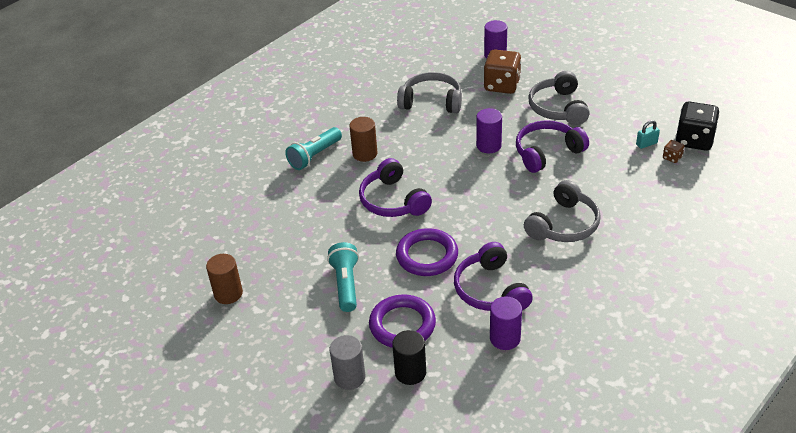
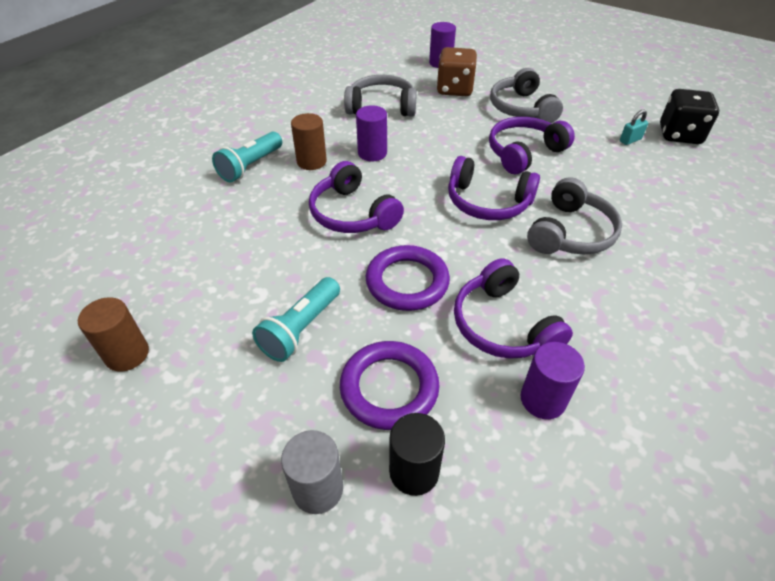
camera: 10 degrees left, 5 degrees up
turquoise flashlight [327,242,359,312] -> turquoise flashlight turned 135 degrees counterclockwise [252,277,340,362]
purple cylinder [476,108,502,153] -> purple cylinder moved to [356,105,387,161]
brown dice [663,140,685,163] -> none
none -> purple headphones [448,156,540,220]

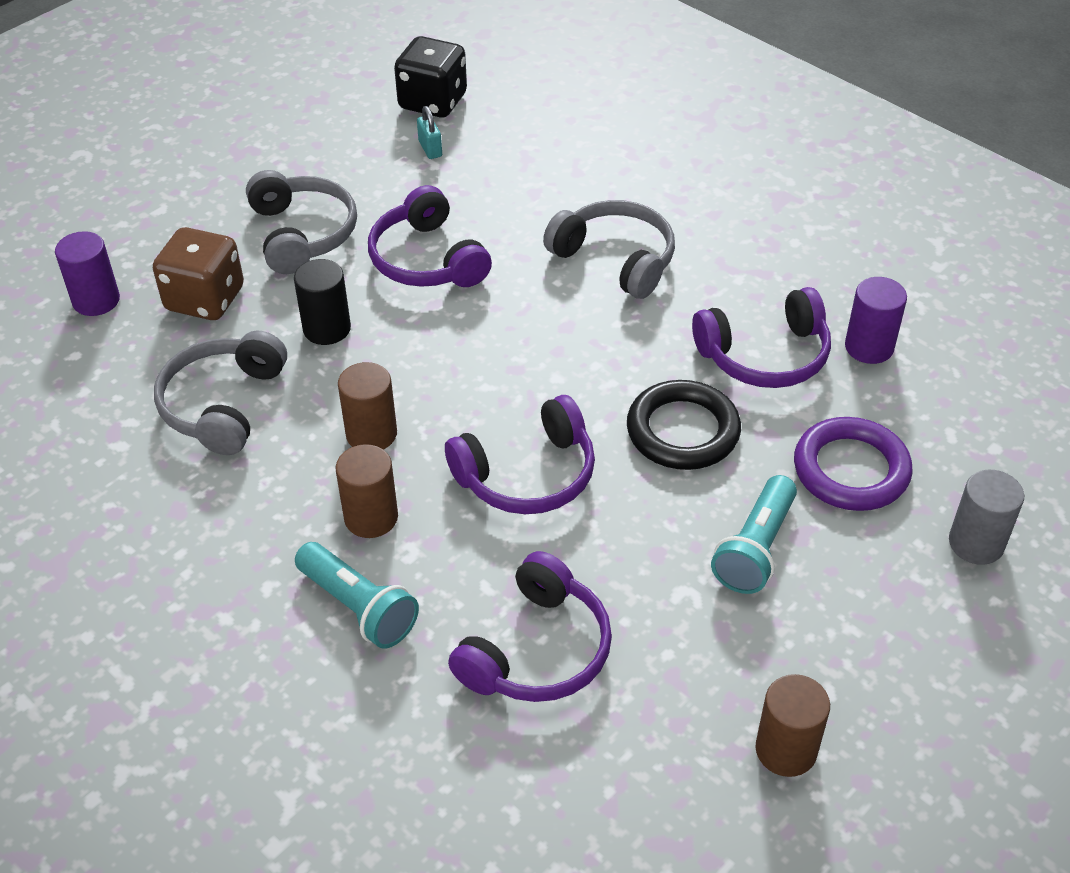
camera: 80 degrees left, 0 degrees up
turquoise flashlight [252,277,340,362] -> turquoise flashlight turned 75 degrees clockwise [711,475,797,594]
purple cylinder [356,105,387,161] -> brown cylinder [338,362,397,450]
purple ring [366,245,450,311] -> black ring [627,380,741,470]
black cylinder [389,413,445,496] -> black cylinder moved to [294,259,351,345]
purple headphones [448,156,540,220] -> purple headphones moved to [448,551,612,702]
grey headphones [490,68,563,123] -> grey headphones turned 105 degrees counterclockwise [246,170,357,274]

